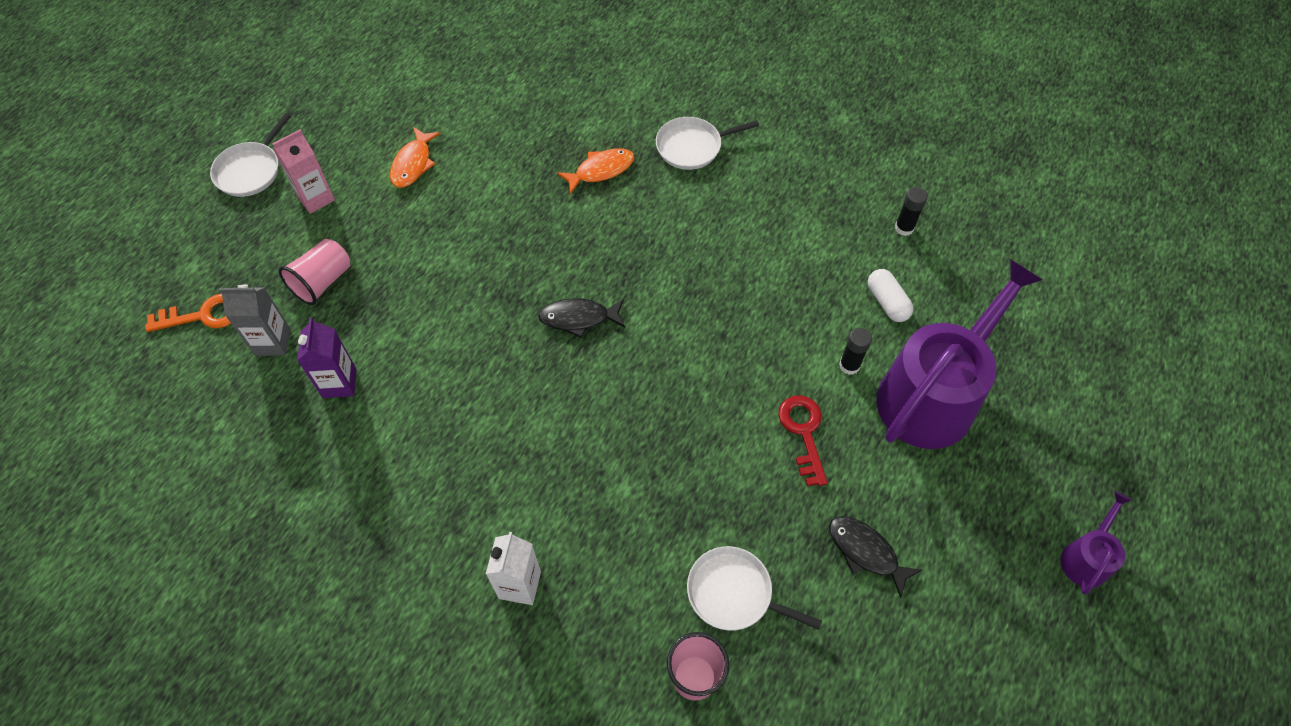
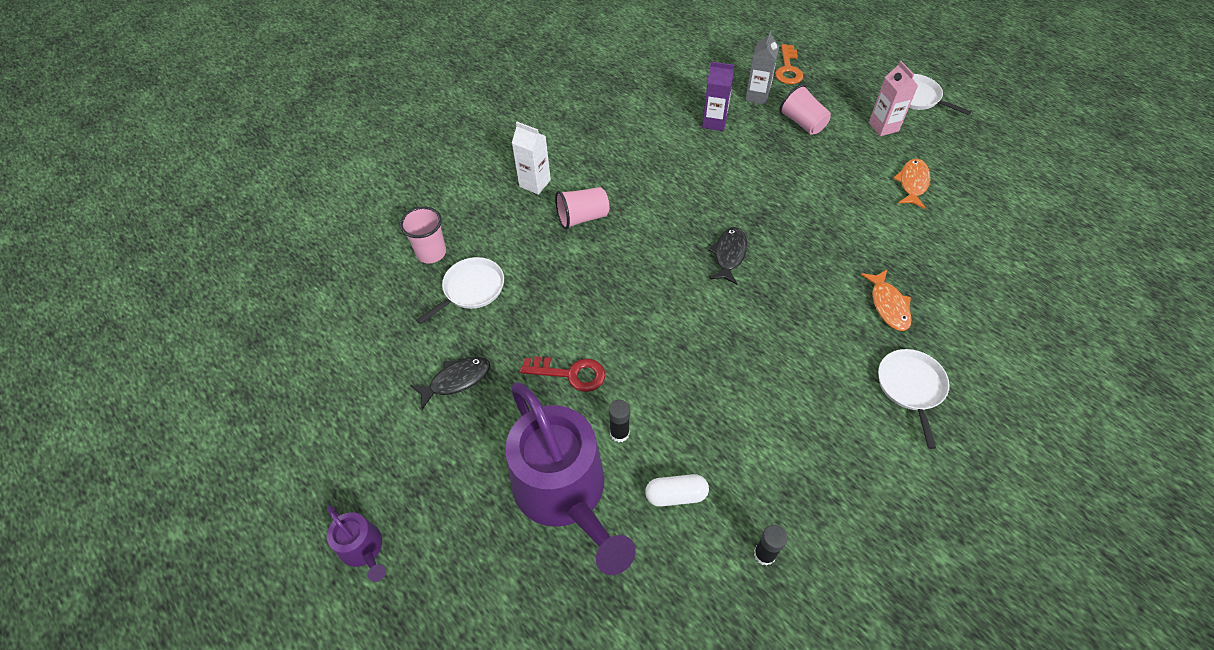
camera: 110 degrees right, 5 degrees down
orange fish [390,127,441,188] -> orange fish turned 75 degrees clockwise [894,159,930,209]
none -> pink cup [555,187,609,230]

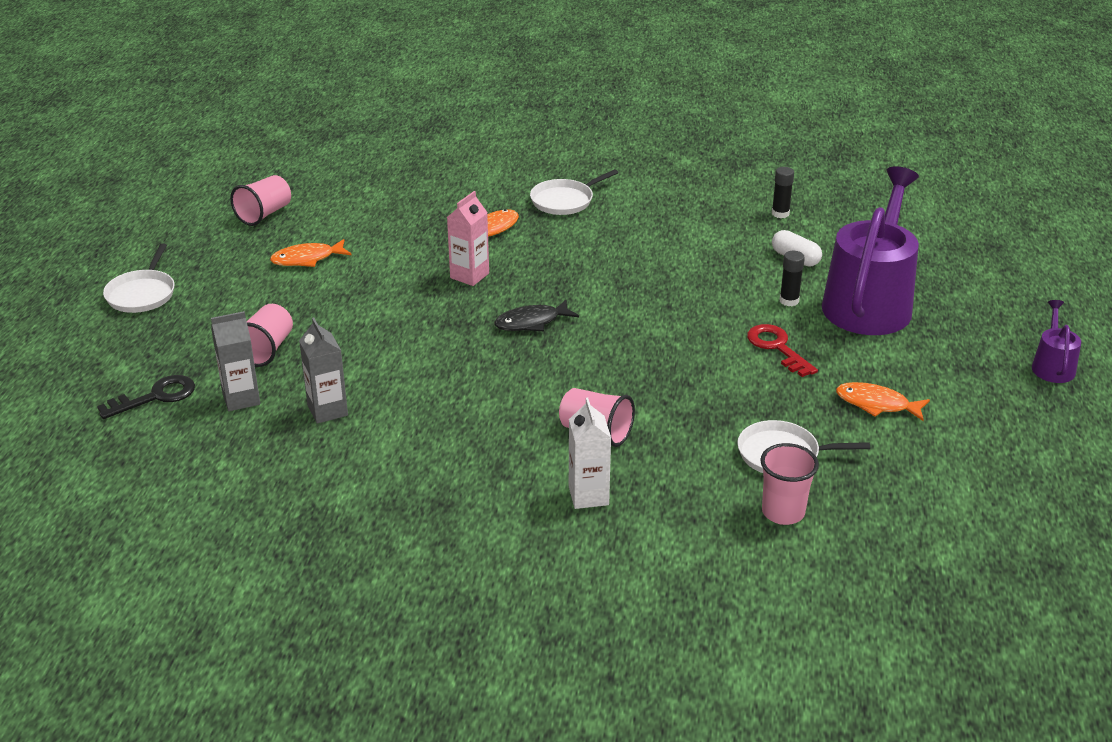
camera: 130 degrees left, 20 degrees down
black fish [411,357,490,410] -> orange fish [836,382,930,421]
purple carton [702,62,735,131] -> grey carton [299,317,348,424]
orange key [775,44,803,84] -> black key [97,375,195,419]
pink carton [869,61,918,136] -> pink carton moved to [447,191,489,286]
none -> pink cup [230,175,291,226]

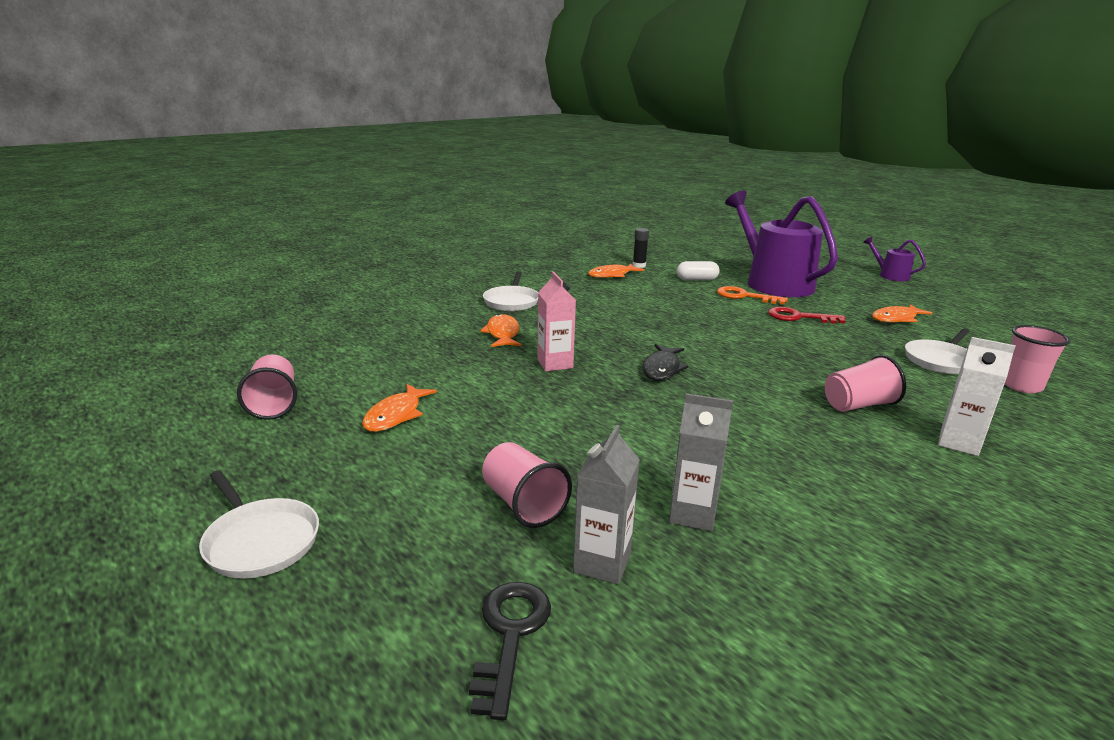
camera: 50 degrees left, 10 degrees down
black glue stick [779,251,805,306] -> orange key [717,286,788,304]
none -> orange fish [588,264,644,278]

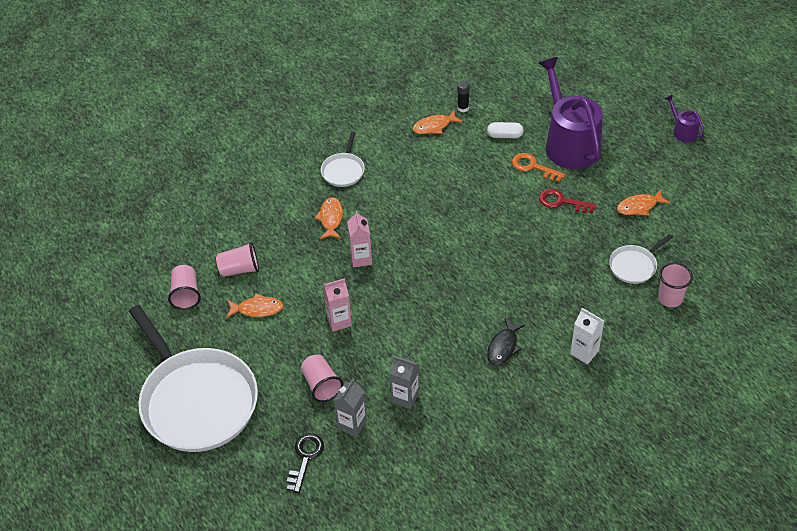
camera: 10 degrees right, 25 degrees up
white pan [199,470,319,579] -> white pan [129,305,258,452], size x2.31
orange fish [362,384,437,432] -> orange fish turned 120 degrees counterclockwise [226,294,284,318]
black fish [642,344,688,381] -> black fish moved to [487,318,525,366]
pink cup [825,355,906,412] -> pink cup moved to [216,242,259,277]
none -> pink carton [323,278,352,332]

